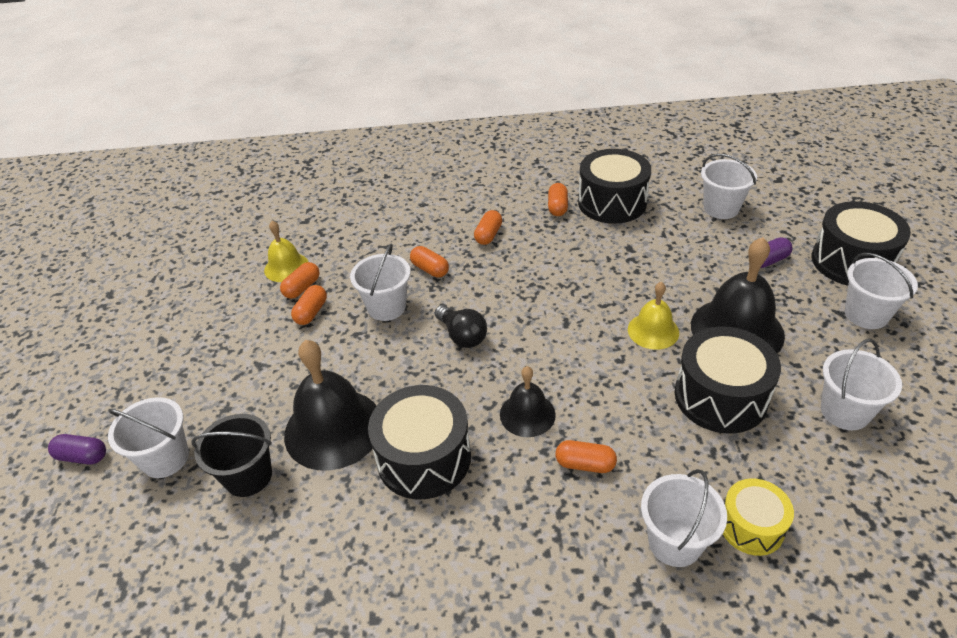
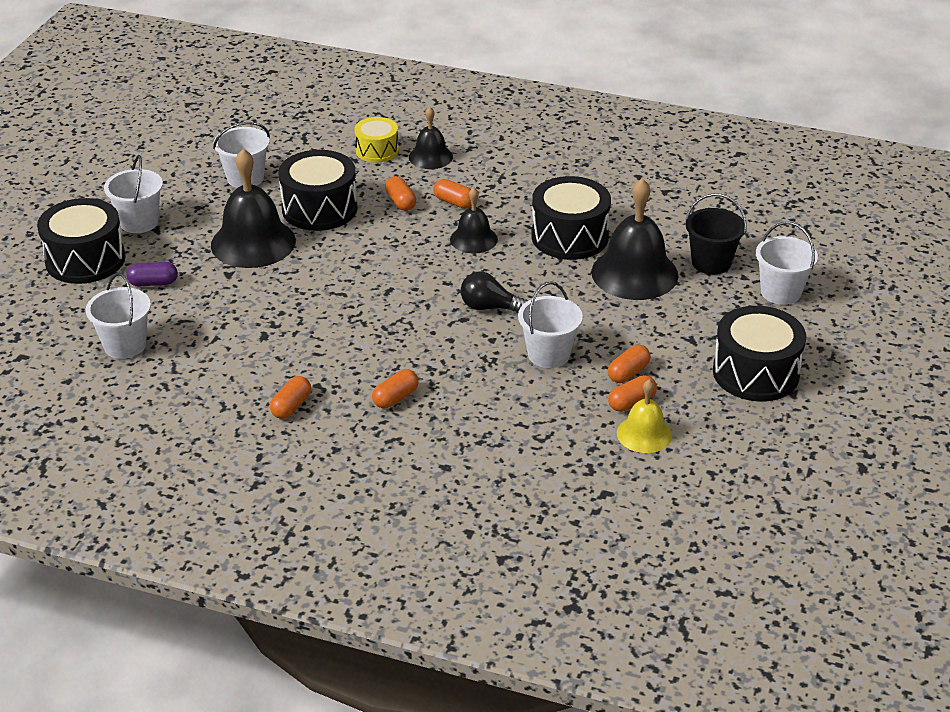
camera: 160 degrees left, 5 degrees down
purple capsule [48,434,106,465] -> none
orange capsule [410,246,449,278] -> orange capsule moved to [385,176,416,211]
black light bulb [435,305,487,348] -> black light bulb turned 60 degrees counterclockwise [461,272,528,313]
black drum [578,149,651,224] -> black drum moved to [713,306,806,402]
yellow bell [628,282,679,350] -> none
white bucket [641,469,727,567] -> black bell [409,107,453,169]

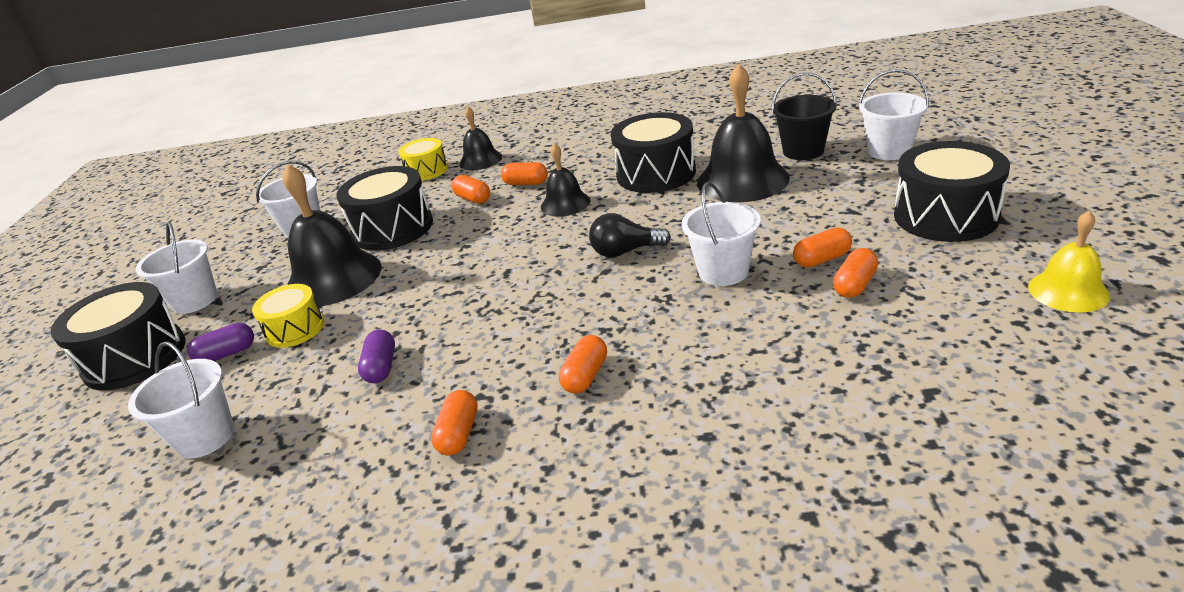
camera: 15 degrees left, 5 degrees down
orange capsule [608,345,651,383] -> orange capsule turned 45 degrees clockwise [793,227,852,268]
yellow bell [617,379,672,453] -> yellow bell moved to [1028,211,1110,313]
none -> yellow drum [252,284,324,348]
none -> purple capsule [358,329,395,383]

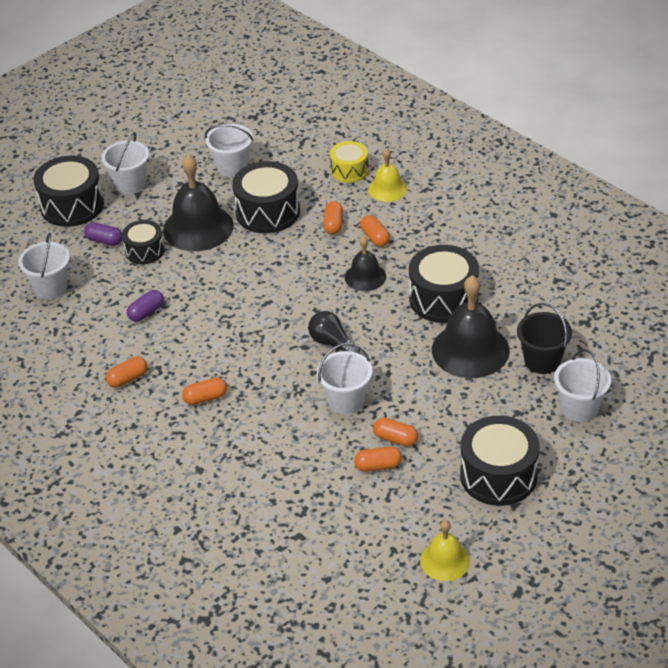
camera: 45 degrees right, 10 degrees up
yellow drum [252,284,324,348] -> black drum [122,220,165,264]
black bell [459,106,502,170] -> yellow bell [368,148,407,202]

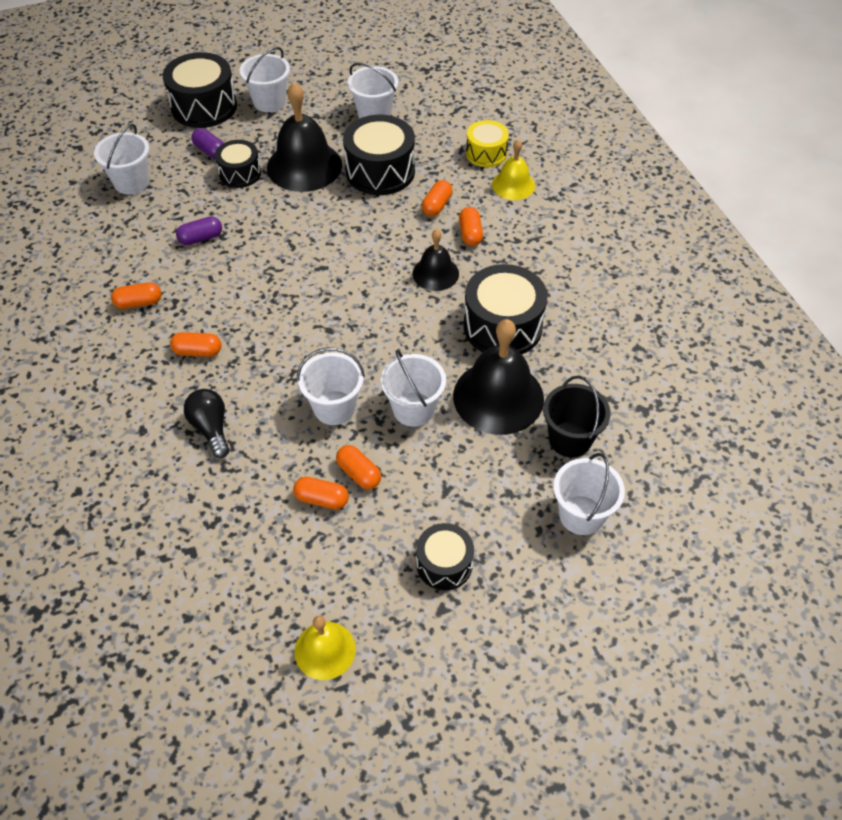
camera: 20 degrees right, 10 degrees up
black light bulb [308,311,360,354] -> black light bulb moved to [184,389,230,458]
black drum [460,416,540,506] -> black drum [416,523,474,590], size x0.60
none -> white bucket [381,350,446,427]

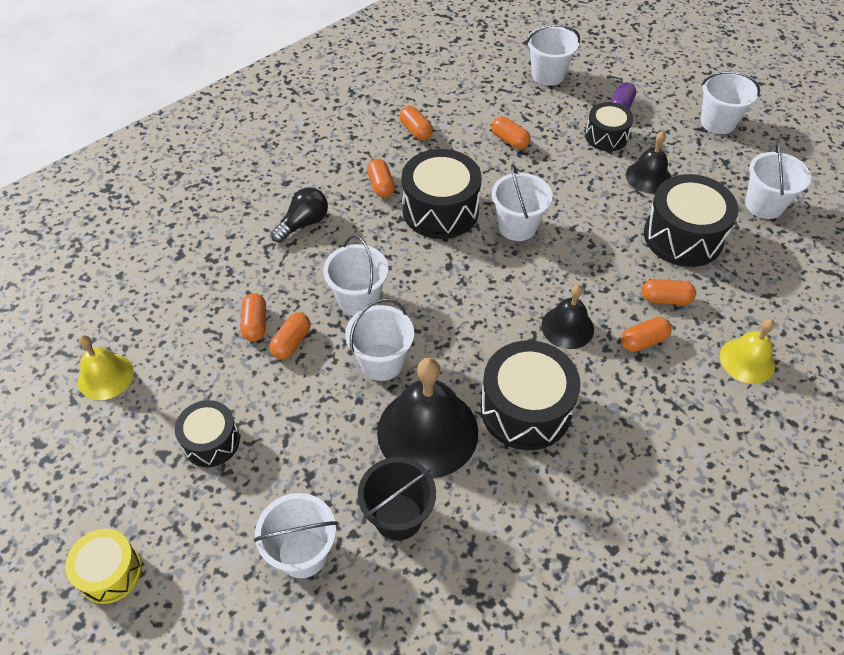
camera: 70 degrees right, 0 degrees up
black drum [163,52,237,128] -> black drum moved to [402,149,482,239]
purple capsule [176,216,222,245] -> orange capsule [492,117,531,149]
black bell [267,82,342,192] -> black bell [626,131,671,193], size x0.57
yellow drum [466,120,509,167] -> yellow drum moved to [65,529,142,604]
none -> white bucket [492,164,553,241]

